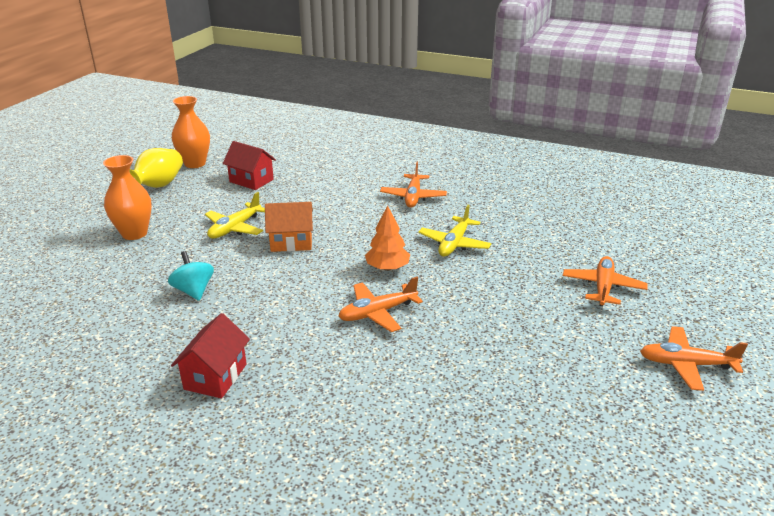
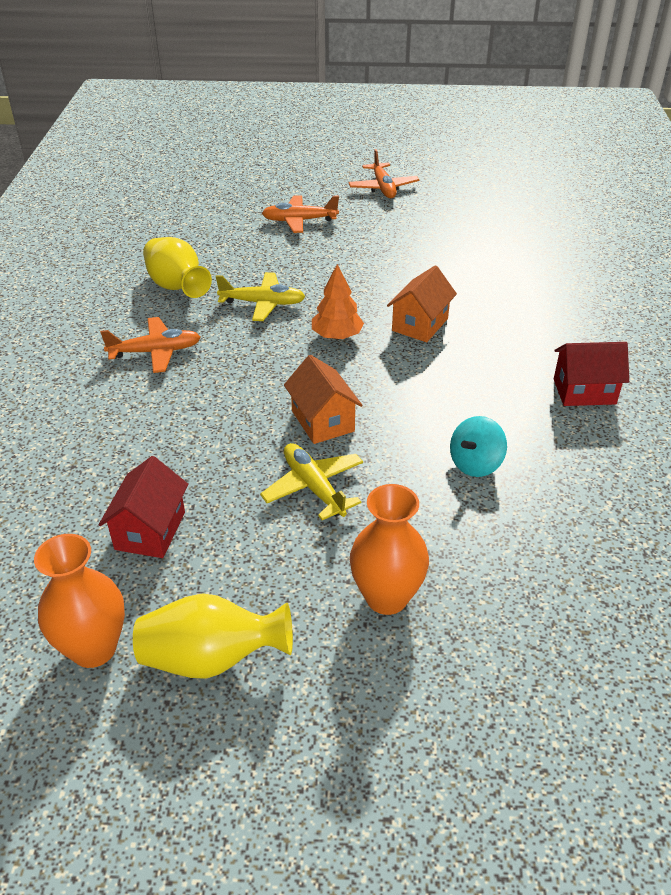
camera: 110 degrees left, 10 degrees up
yellow plane [205,192,265,239] -> yellow plane turned 135 degrees counterclockwise [260,443,363,520]
orange plane [338,277,423,332] -> orange house [387,265,457,342]
none -> yellow vase [143,237,212,298]

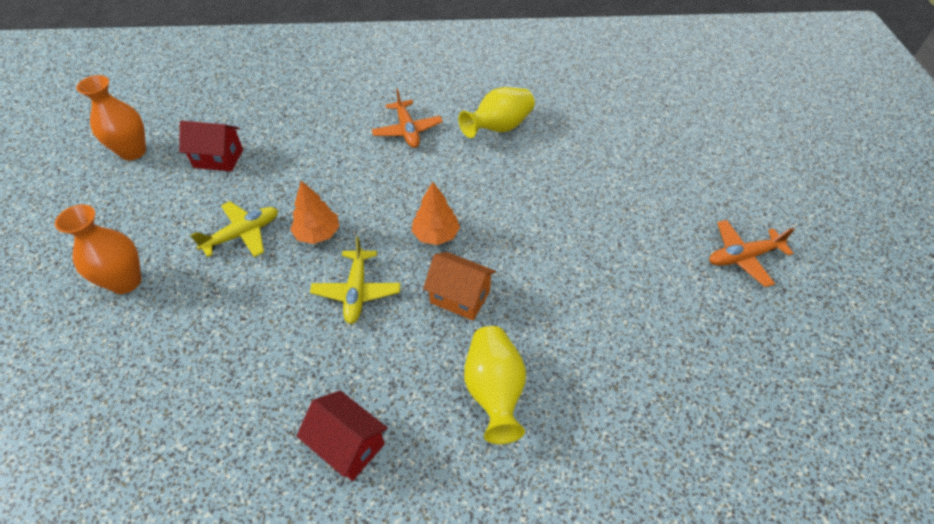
camera: 85 degrees right, 10 degrees up
yellow vase [133,594,293,679] -> yellow vase moved to [464,326,526,444]
yellow plane [216,272,305,321] -> yellow plane moved to [310,237,400,324]
orange plane [262,195,339,233] -> none
orange house [284,355,363,444] -> orange tree [290,181,339,244]
turquoise spinning top [450,416,507,477] -> none
red house [554,342,629,406] -> red house turned 45 degrees counterclockwise [297,391,388,481]

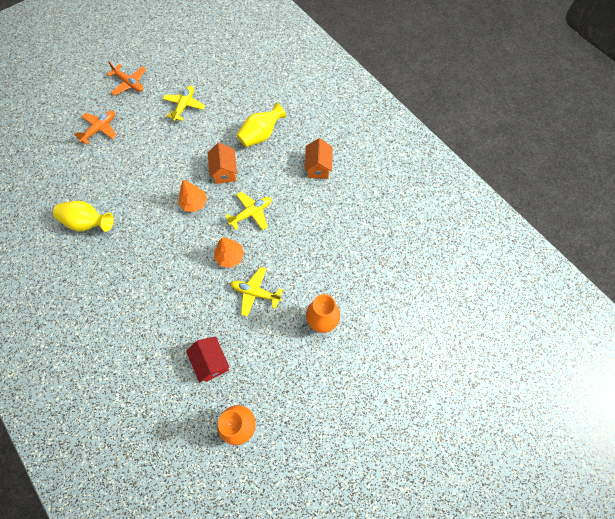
camera: 125 degrees left, 15 degrees up
red house [297,391,388,481] -> orange house [305,138,333,179]
orange plane [372,88,443,148] -> orange plane moved to [74,111,117,145]
none -> yellow plane [163,86,205,121]

